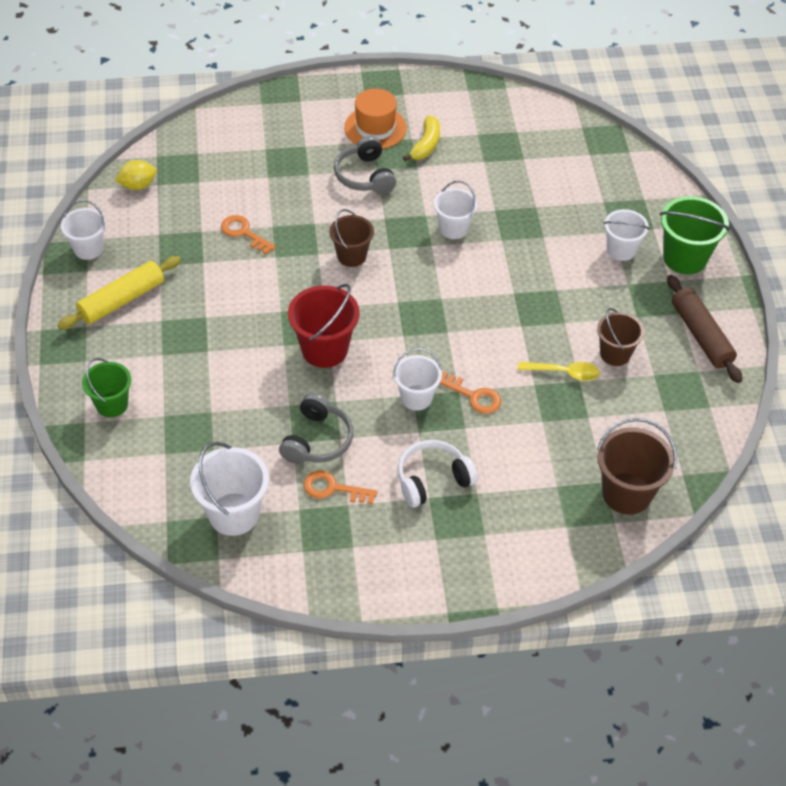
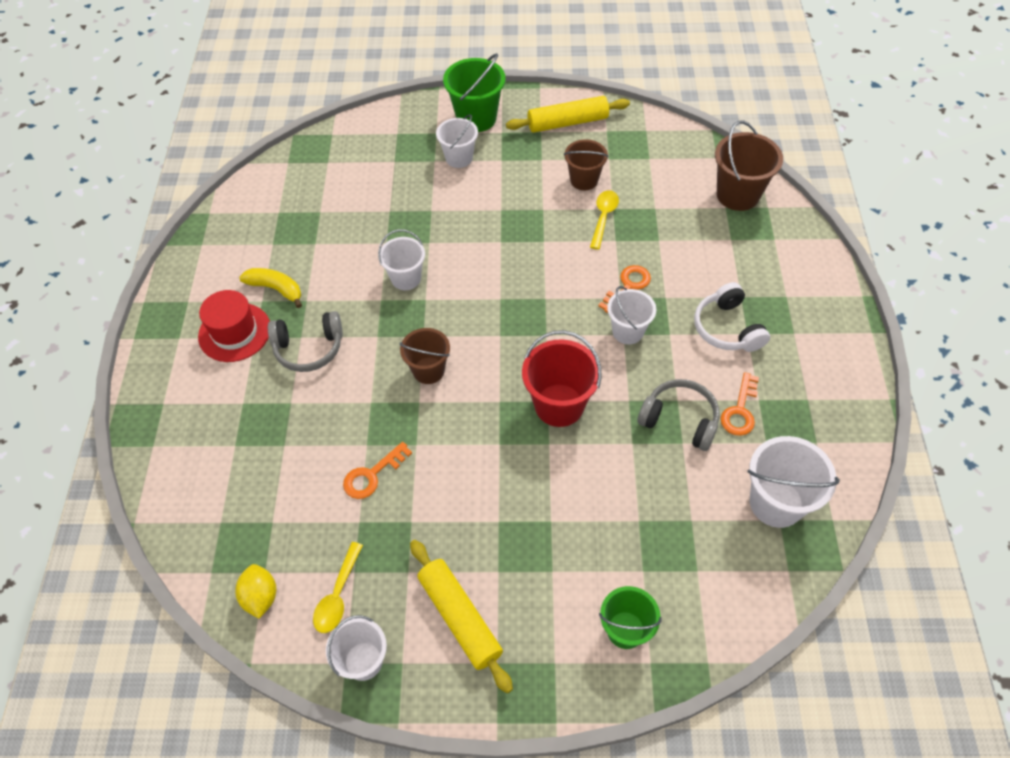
camera: 80 degrees left, 5 degrees up
orange hat [344,89,407,149] -> red hat [198,290,270,362]
brown rolling pin [667,275,742,383] -> yellow rolling pin [506,96,630,133]
none -> yellow spoon [313,542,363,633]

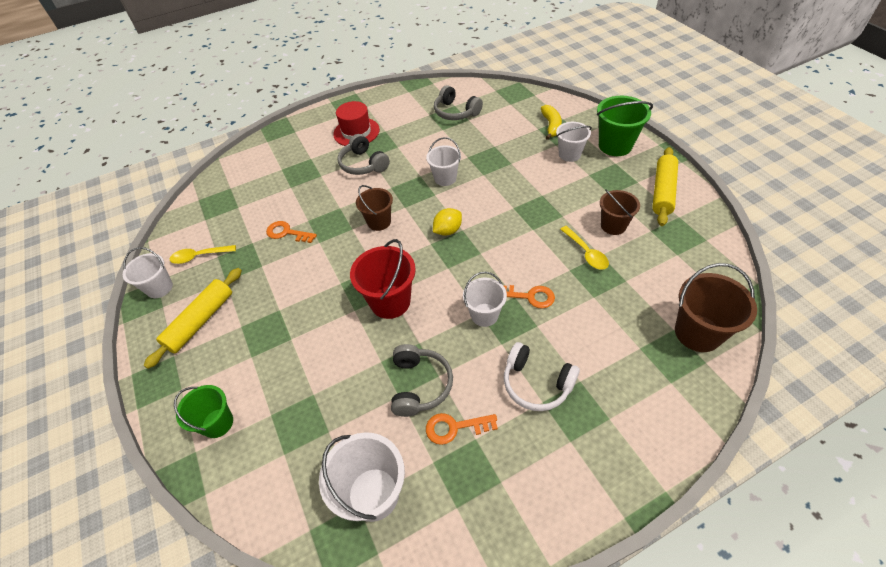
camera: 65 degrees right, 5 degrees down
yellow lemon [235,564,276,619] -> yellow lemon moved to [433,208,462,236]
yellow banana [239,268,302,308] -> yellow banana moved to [541,105,562,140]
yellow rolling pin [506,96,630,133] -> yellow rolling pin turned 60 degrees clockwise [652,147,678,226]
yellow spoon [590,190,619,250] -> yellow spoon turned 75 degrees clockwise [560,226,609,270]
white headphones [694,282,770,352] -> white headphones turned 105 degrees counterclockwise [504,342,580,411]
none -> grey headphones [434,85,483,120]

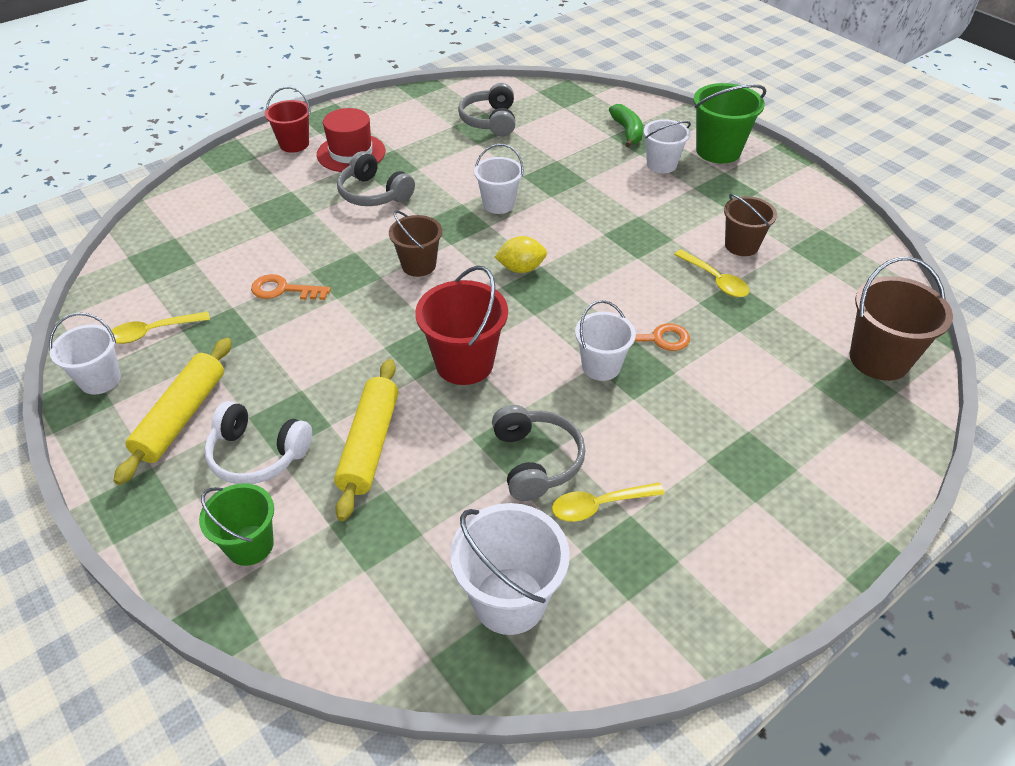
camera: 15 degrees left, 5 degrees down
orange key [426,413,498,445] -> yellow spoon [552,482,665,522]
yellow lemon [433,208,462,236] -> yellow lemon turned 45 degrees clockwise [495,236,547,273]
grey headphones [434,85,483,120] -> grey headphones turned 60 degrees clockwise [458,83,515,137]
white headphones [504,342,580,411] -> white headphones moved to [204,401,312,484]
yellow banana [541,105,562,140] -> green banana [609,104,643,148]
yellow rolling pin [652,147,678,226] -> yellow rolling pin moved to [334,359,398,521]
none -> red bucket [265,87,311,153]

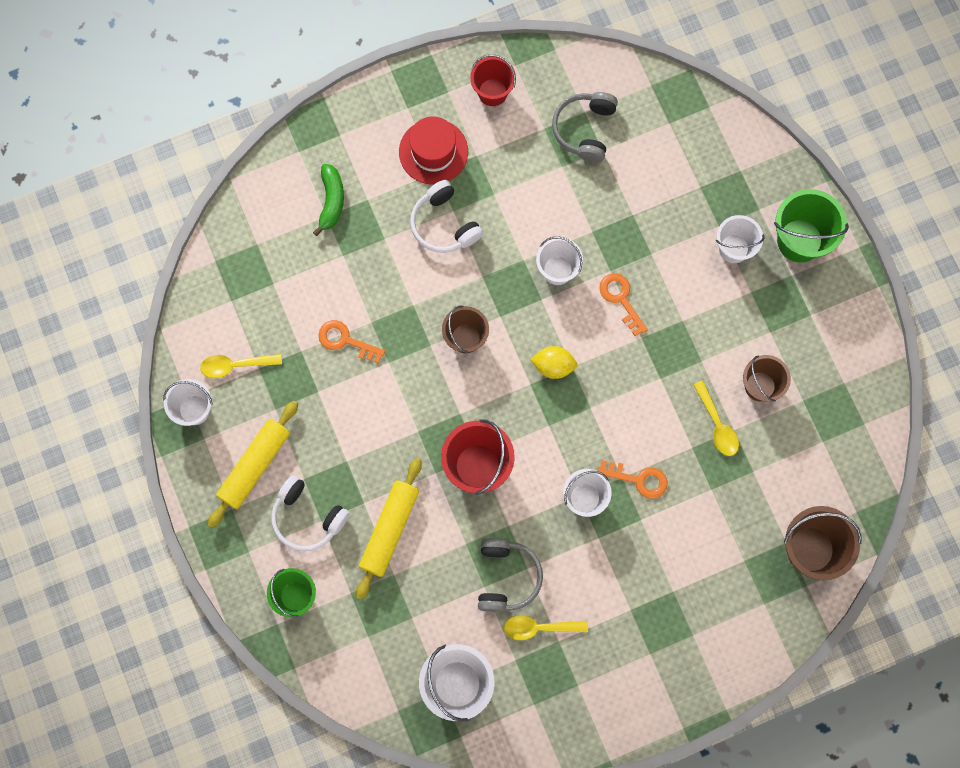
camera: 15 degrees right, 30 degrees up
red bucket [265,87,311,153] -> red bucket moved to [470,54,516,106]
grey headphones [337,151,415,206] -> white headphones [410,180,483,253]
green banana [609,104,643,148] -> green banana moved to [313,164,344,236]
none -> orange key [600,273,648,336]

